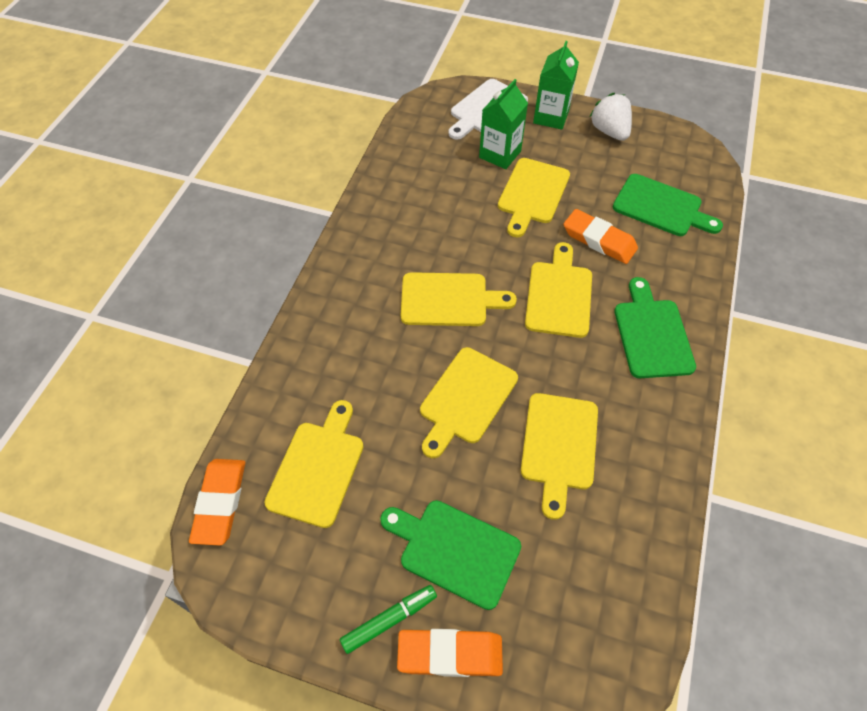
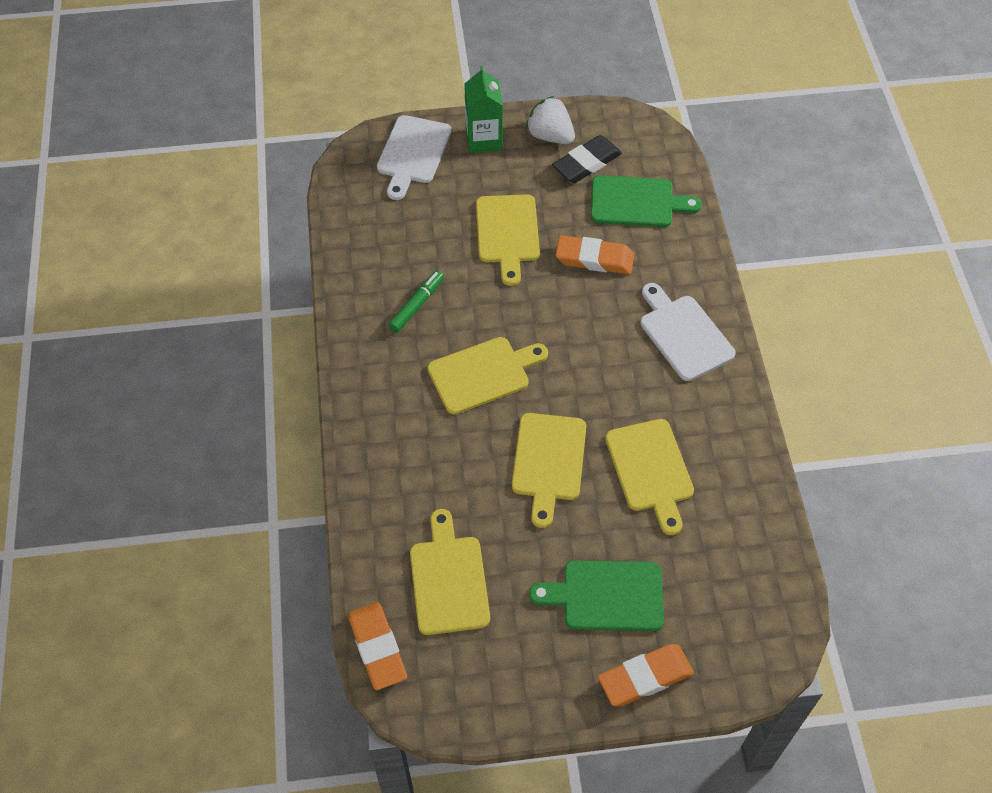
camera: 25 degrees left, 0 degrees up
green marker [340,585,437,654] -> green marker moved to [388,271,444,332]
green carton [479,79,528,169] -> none
yellow cutting board [525,242,592,338] -> none
green cutting board [615,277,696,378] -> white cutting board [640,283,736,381]
none -> black eraser [552,135,622,183]

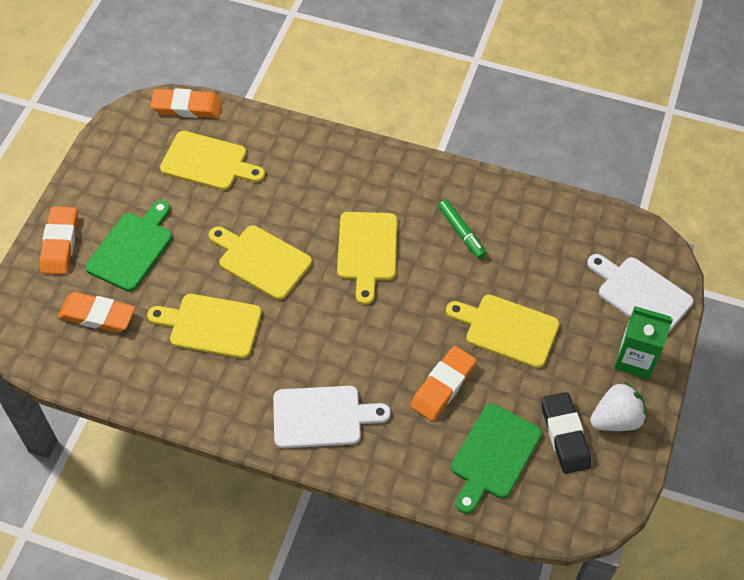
camera: 115 degrees right, 0 degrees up
none -> orange eraser [58,292,135,333]

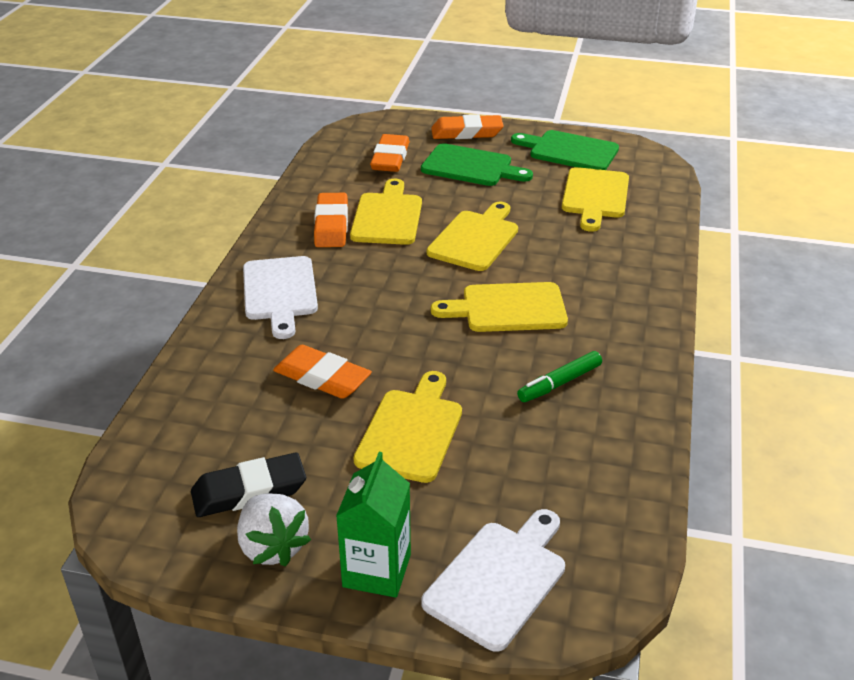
camera: 85 degrees right, 20 degrees down
orange eraser [151,88,222,118] -> orange eraser moved to [314,193,348,247]
green cutting board [451,404,542,514] -> green cutting board moved to [511,130,619,170]

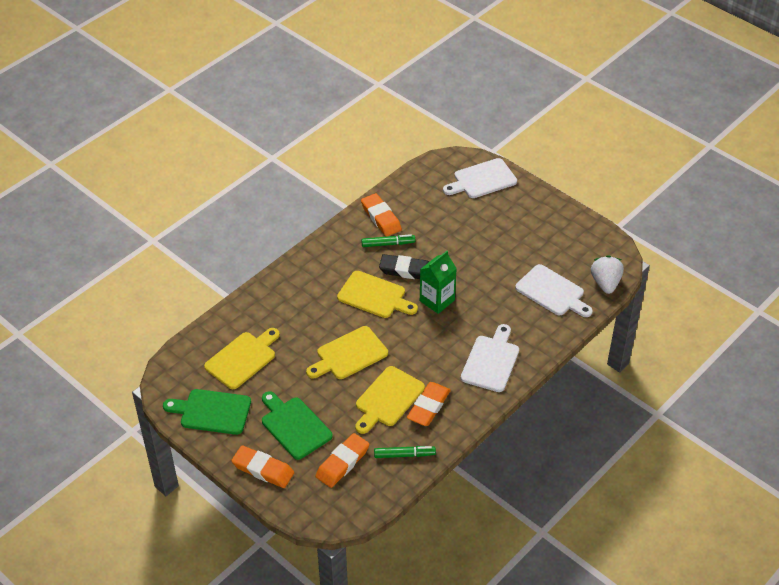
camera: 150 degrees left, 10 degrees up
black eraser [191,453,306,517] -> black eraser moved to [379,254,429,279]
white strawberry [237,493,311,567] -> white strawberry moved to [591,255,624,294]
orange eraser [273,345,372,399] -> orange eraser moved to [361,193,402,237]
green carton [336,452,411,598] -> green carton moved to [420,251,457,314]
yellow cutting board [353,371,462,483] -> none
green cutting board [511,130,619,170] -> green cutting board turned 135 degrees clockwise [163,389,251,435]
none -> green marker [374,446,436,458]
none -> white cutting board [515,264,593,317]

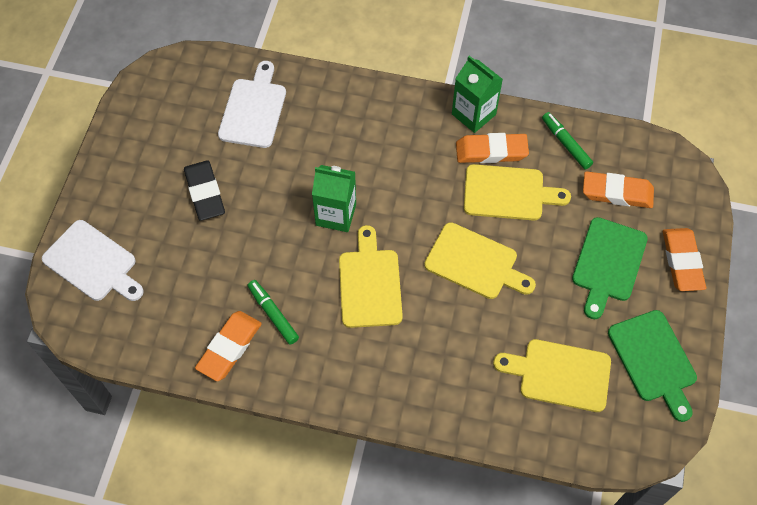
camera: 120 degrees left, 15 degrees up
black eraser [379,254,429,279] -> black eraser moved to [184,161,225,221]
white cutting board [461,324,519,392] -> none
white strawberry [591,255,624,294] -> none
none -> green carton [452,56,503,133]

